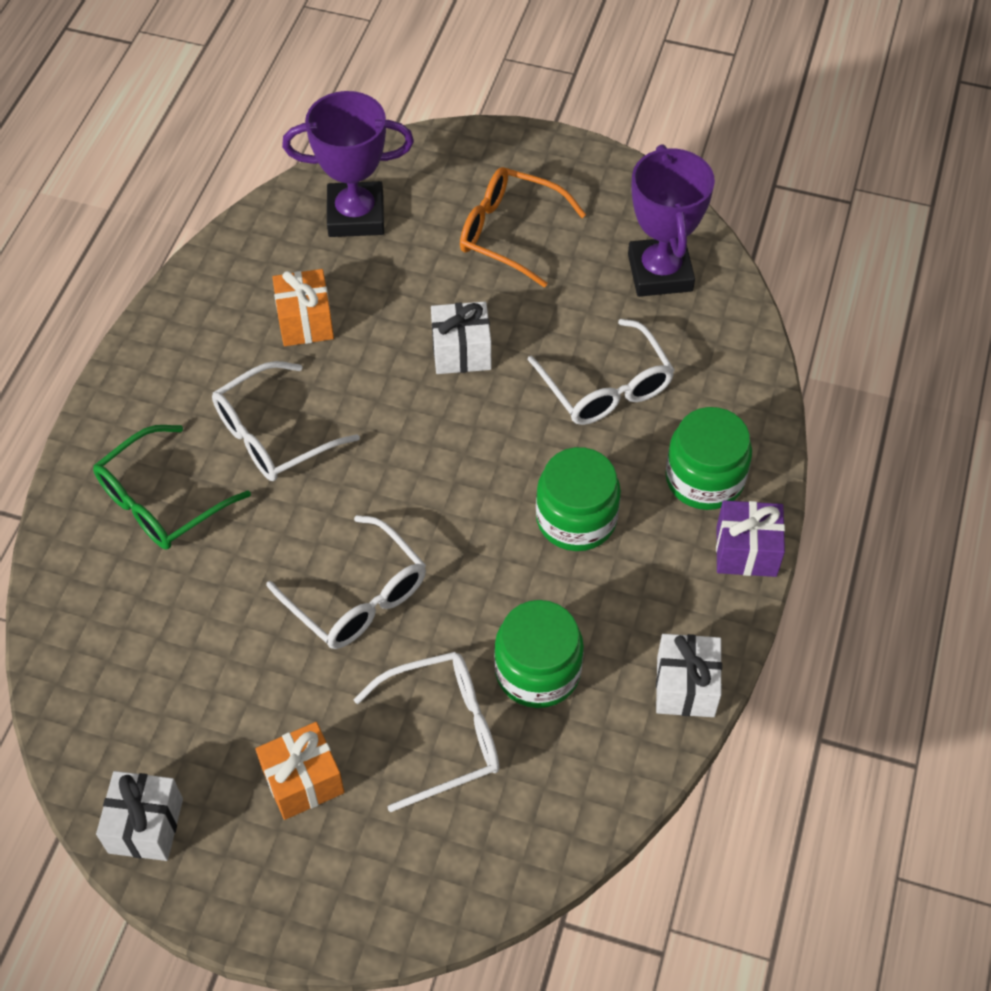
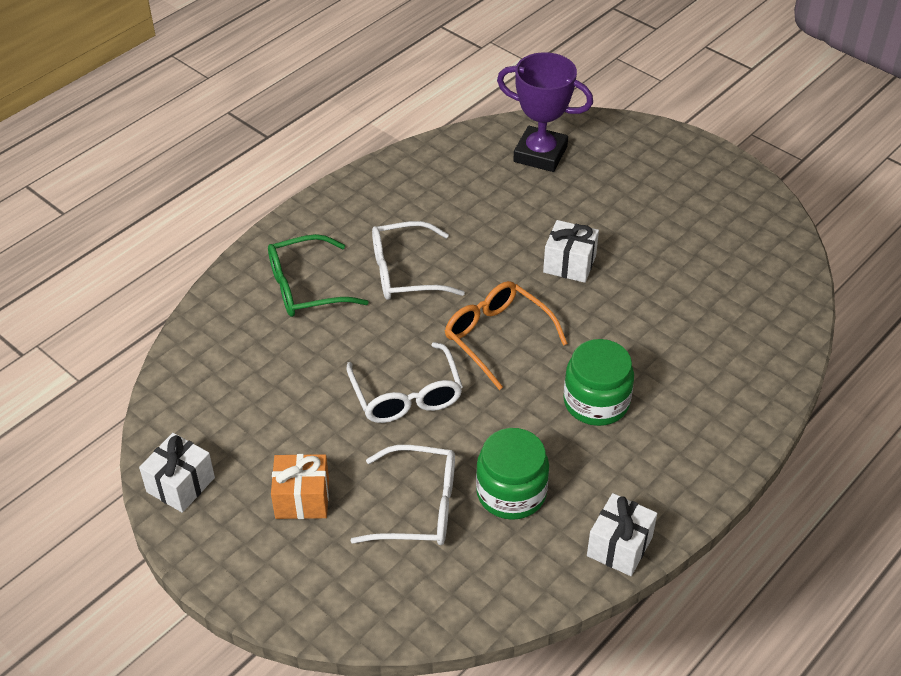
camera: 25 degrees right, 10 degrees down
orange gift [272,269,334,346] -> none
orange glasses [460,167,586,288] -> orange glasses moved to [445,281,568,390]
white glasses [528,319,675,425] -> none
purple trophy [628,144,715,297] -> none
green jar [665,407,752,510] -> none
purple gift [716,500,785,577] -> none

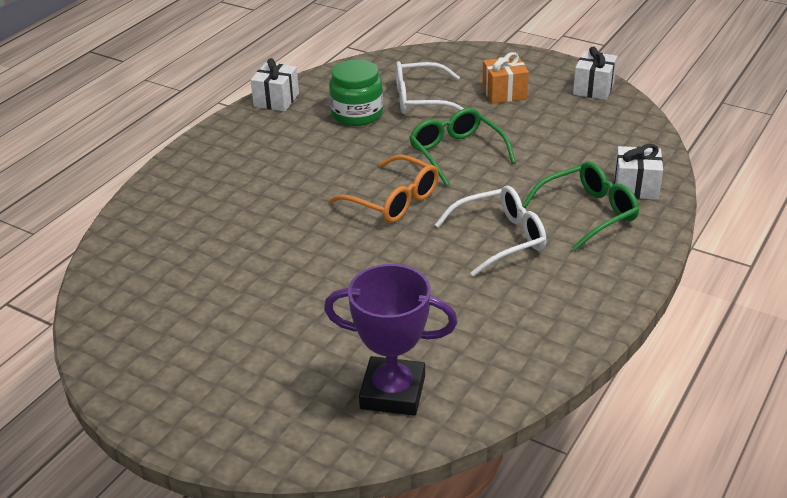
camera: 170 degrees right, 10 degrees down
white glasses [347,342,463,423] -> green glasses [409,108,516,186]
white gift [543,220,599,283] -> white gift moved to [614,144,663,200]
green jar [563,339,634,426] -> none

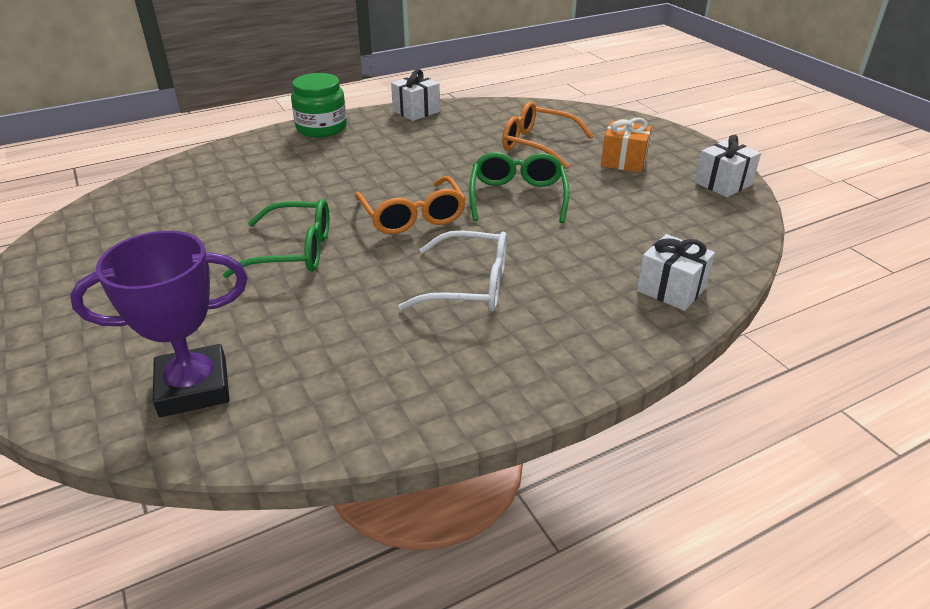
camera: 30 degrees right, 0 degrees up
purple trophy [324,264,457,416] -> purple trophy turned 60 degrees counterclockwise [70,231,247,417]
green jar [329,59,383,126] -> green jar moved to [291,73,347,137]
white glasses [396,61,464,114] -> orange glasses [502,101,593,169]
green glasses [522,161,639,251] -> green glasses moved to [223,199,329,278]

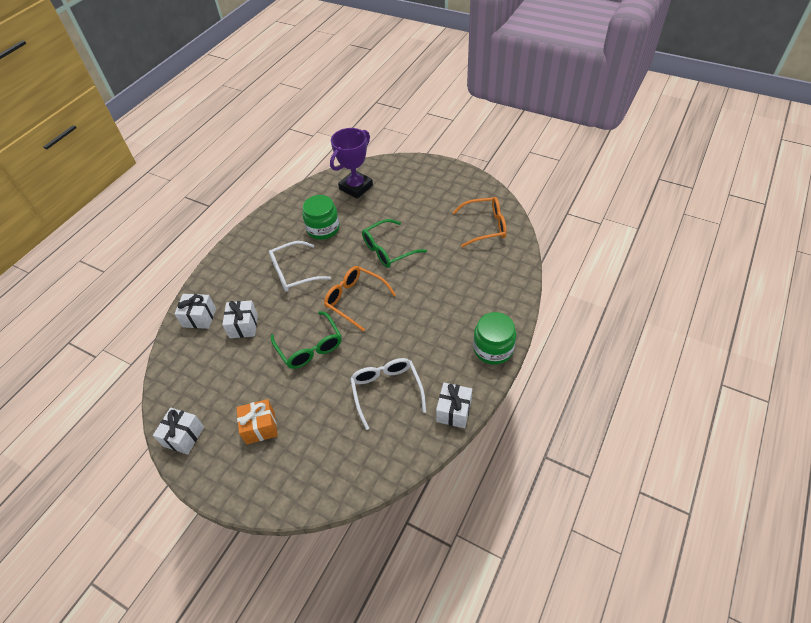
camera: 150 degrees right, 15 degrees up
orange glasses [502,101,593,169] -> orange glasses moved to [452,197,507,247]
none -> white gift [222,300,258,338]
none -> green jar [302,195,340,240]
none -> white glasses [350,358,426,430]

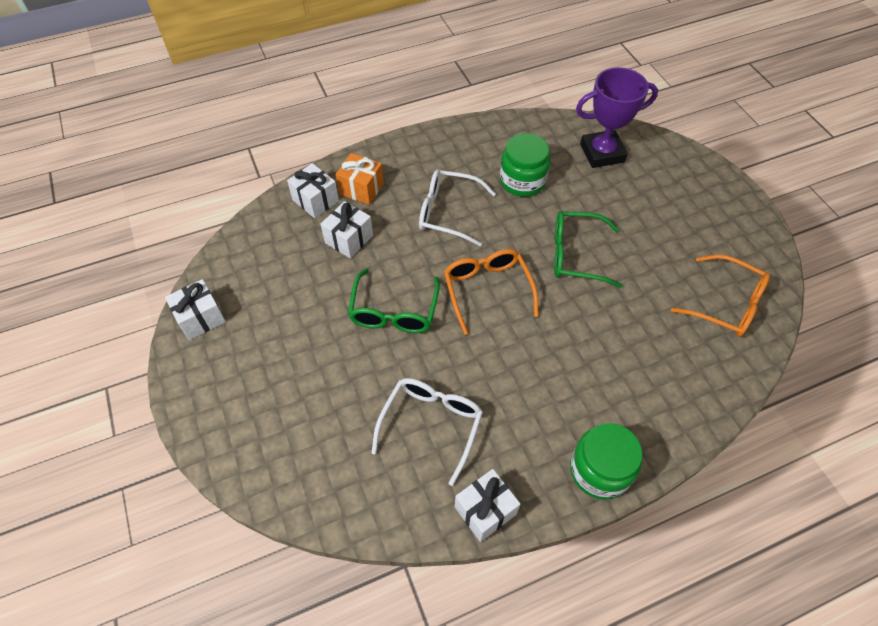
camera: 35 degrees right, 5 degrees up
orange gift [237,399,278,444] -> orange gift moved to [336,153,384,205]

